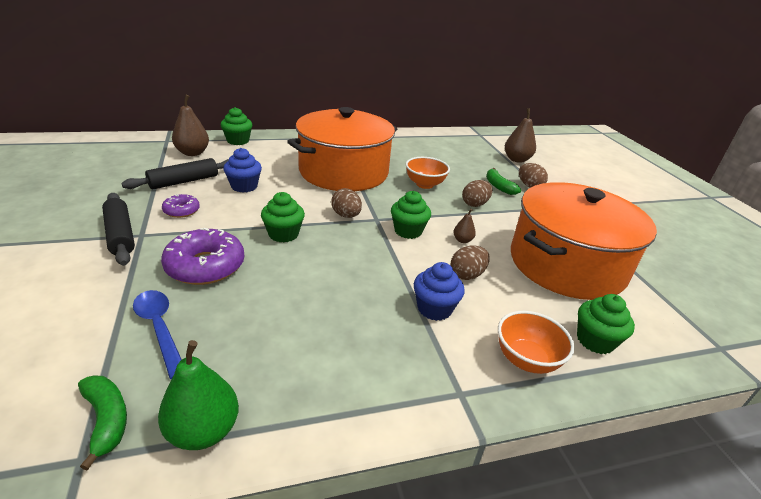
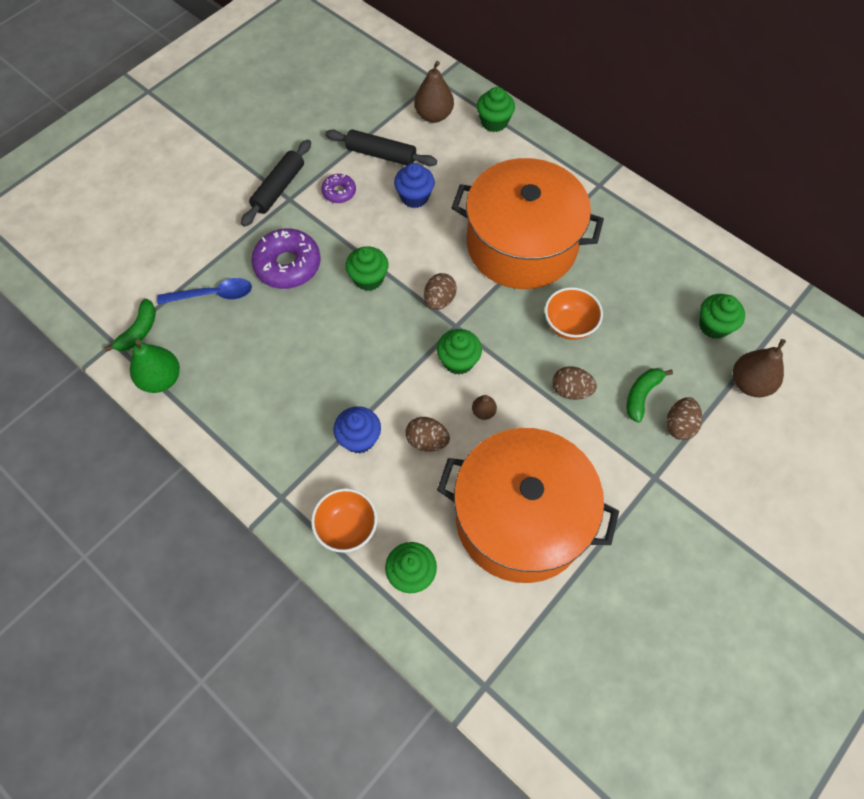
camera: 60 degrees right, 30 degrees up
blue spoon [133,290,182,379] -> blue spoon turned 60 degrees clockwise [157,278,252,304]
none -> green cupcake [699,294,745,339]

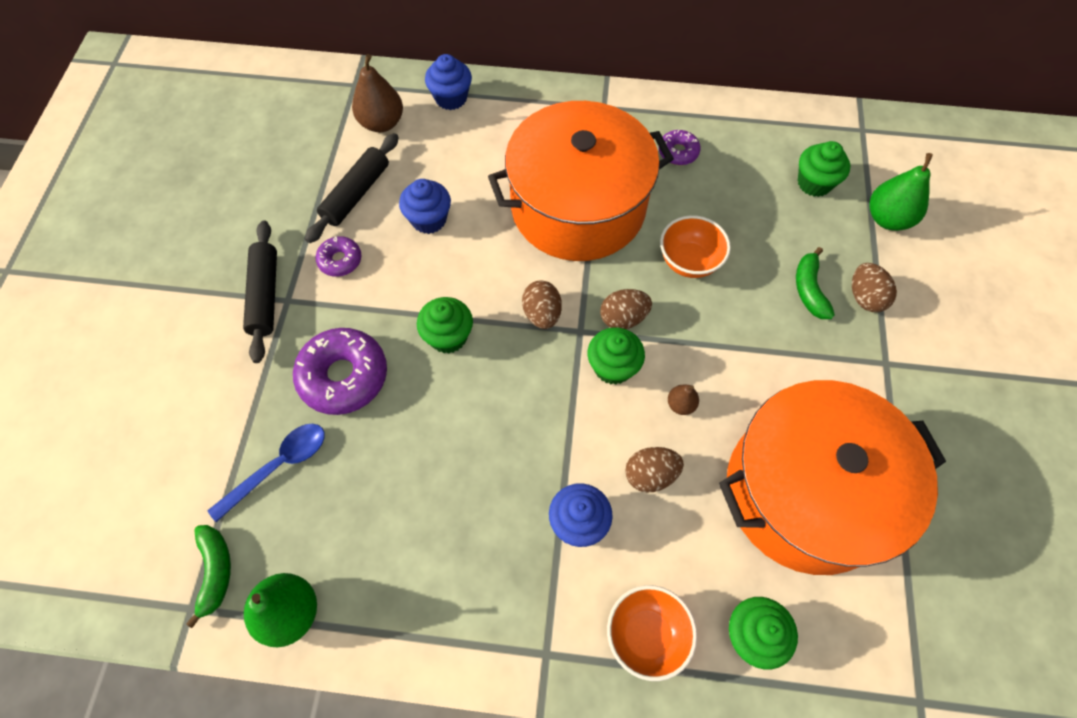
camera: 35 degrees left, 0 degrees up
black rolling pin [325,129,437,166] -> black rolling pin turned 45 degrees counterclockwise [305,133,399,243]
green cupcake [477,87,515,132] -> blue cupcake [425,54,472,110]
brown egg [552,366,597,400] -> brown egg moved to [600,289,652,329]
brown pear [733,339,786,397] -> green pear [869,153,933,231]
none -> purple donut [659,130,701,165]

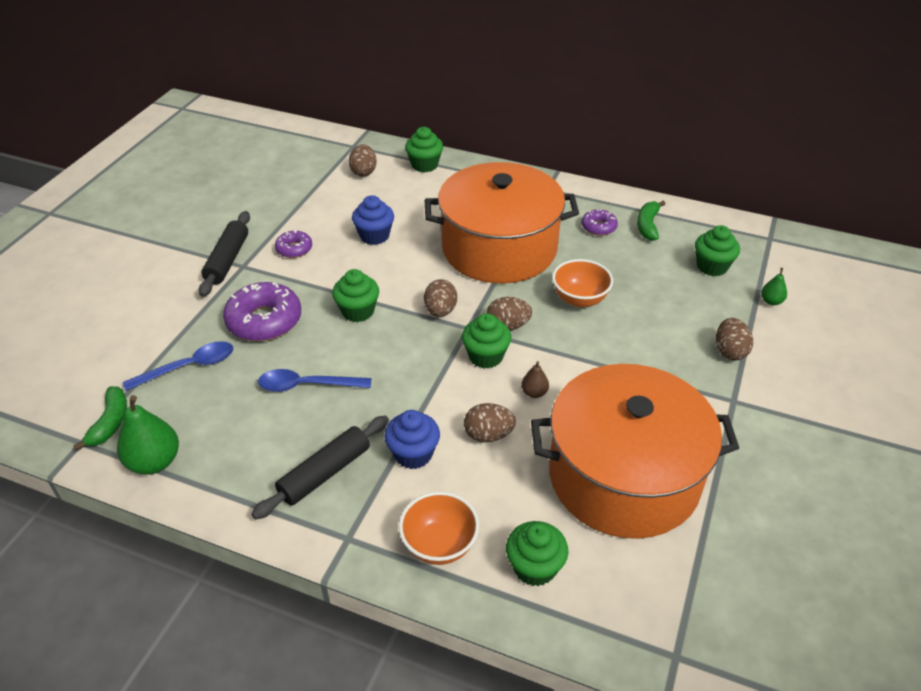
camera: 15 degrees right, 20 degrees down
black rolling pin [305,133,399,243] -> black rolling pin moved to [252,416,389,519]
brown pear [352,54,403,132] -> brown egg [349,144,377,177]
blue cupcake [425,54,472,110] -> green cupcake [405,127,443,173]
green banana [796,247,835,319] -> green banana moved to [637,201,665,241]
green pear [869,153,933,231] -> green pear [761,268,787,305], size x0.51
none -> blue spoon [258,369,371,392]

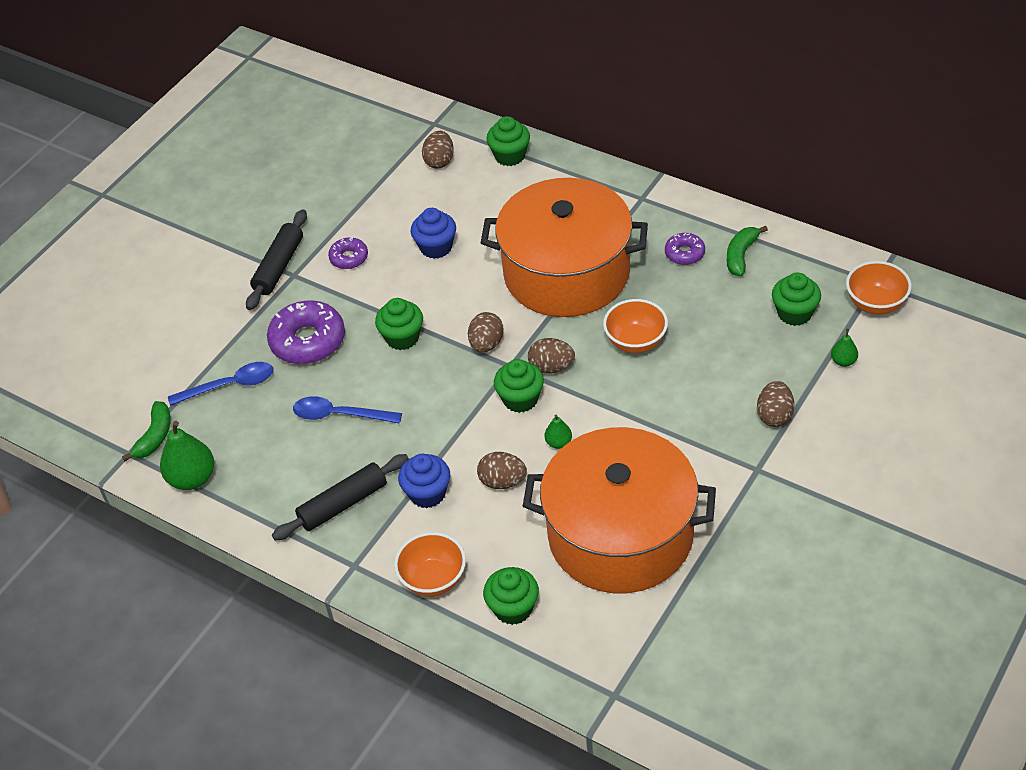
camera: 15 degrees right, 5 degrees up
brown pear [521,361,549,398] -> green pear [544,414,572,449]
none -> orange bowl [846,261,912,315]

